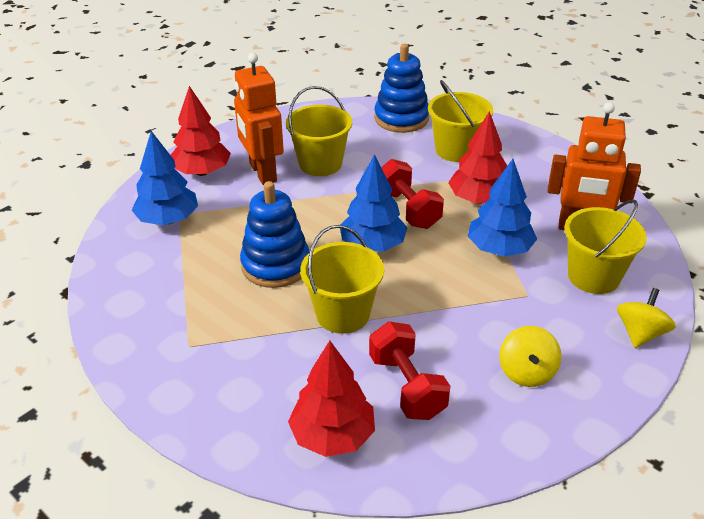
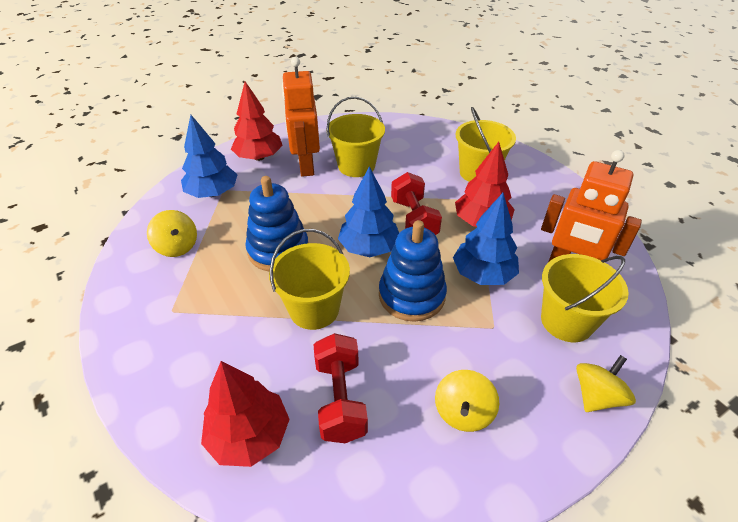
camera: 15 degrees right, 5 degrees up
blue stacking toy [374,44,429,133] -> blue stacking toy moved to [379,220,447,322]
none -> yellow spinning top [147,210,197,257]

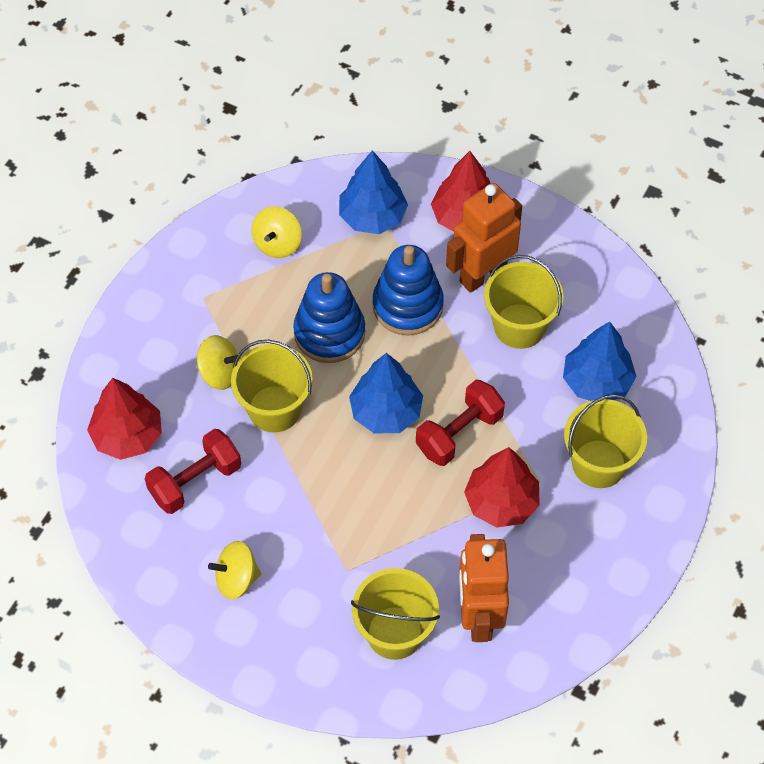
camera: 60 degrees right, 15 degrees up
blue stacking toy [379,220,447,322] -> blue stacking toy moved to [372,245,444,335]
blue tree [453,193,519,285] -> blue tree moved to [563,322,637,401]
yellow spinning top [576,355,636,412] -> yellow spinning top moved to [197,335,241,390]

